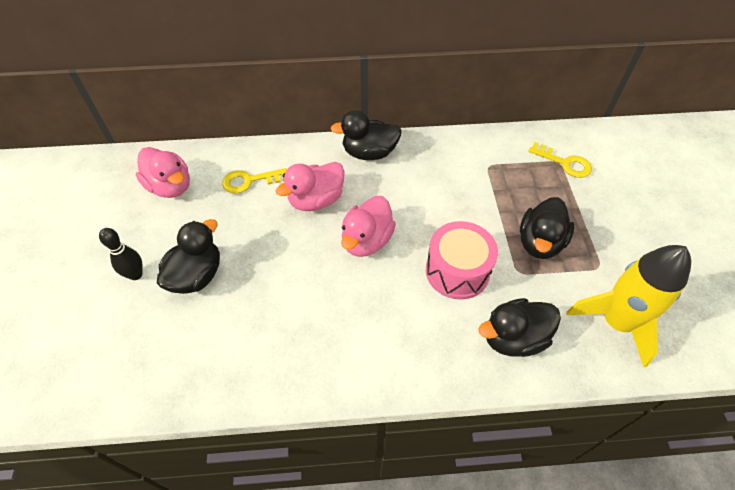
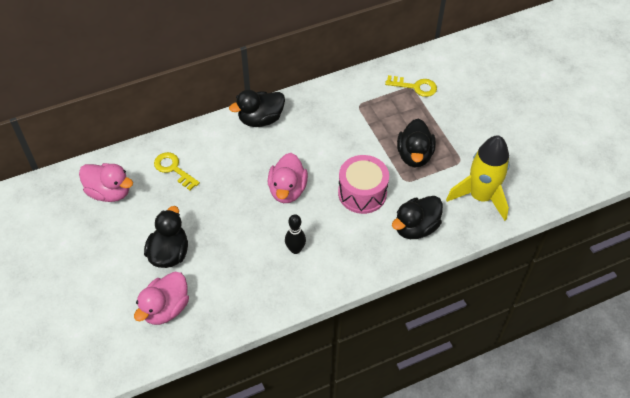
camera: 20 degrees left, 0 degrees up
black bowling pin [99,228,143,280] -> black bowling pin moved to [285,214,306,254]
yellow key [222,168,287,193] -> yellow key turned 75 degrees clockwise [154,152,200,190]
pink duck [276,162,345,211] -> pink duck moved to [134,272,189,325]

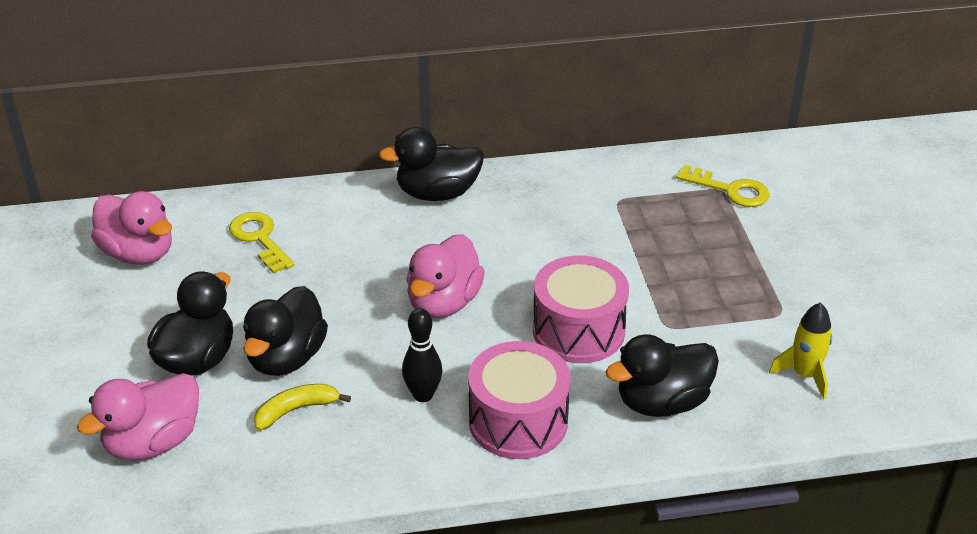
camera: 15 degrees right, 15 degrees down
black duck [397,119,436,167] -> black duck moved to [243,286,328,376]
yellow rocket [446,136,510,221] -> yellow rocket [769,302,832,400], size x0.51
none -> yellow banana [254,384,351,431]
none -> pink drum [468,341,570,459]

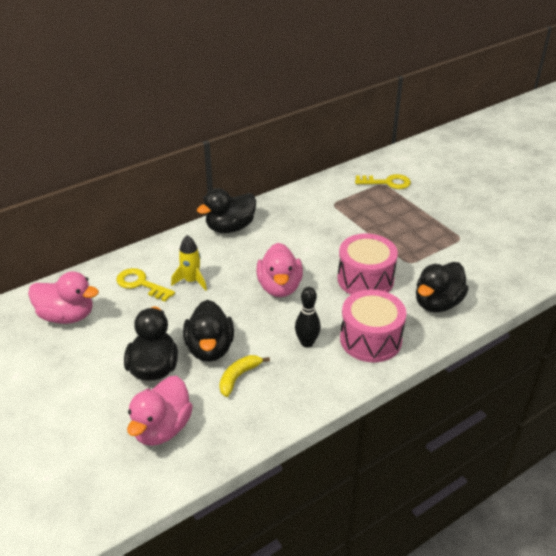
camera: 25 degrees left, 0 degrees up
yellow rocket [769,302,832,400] -> yellow rocket moved to [171,235,207,291]

